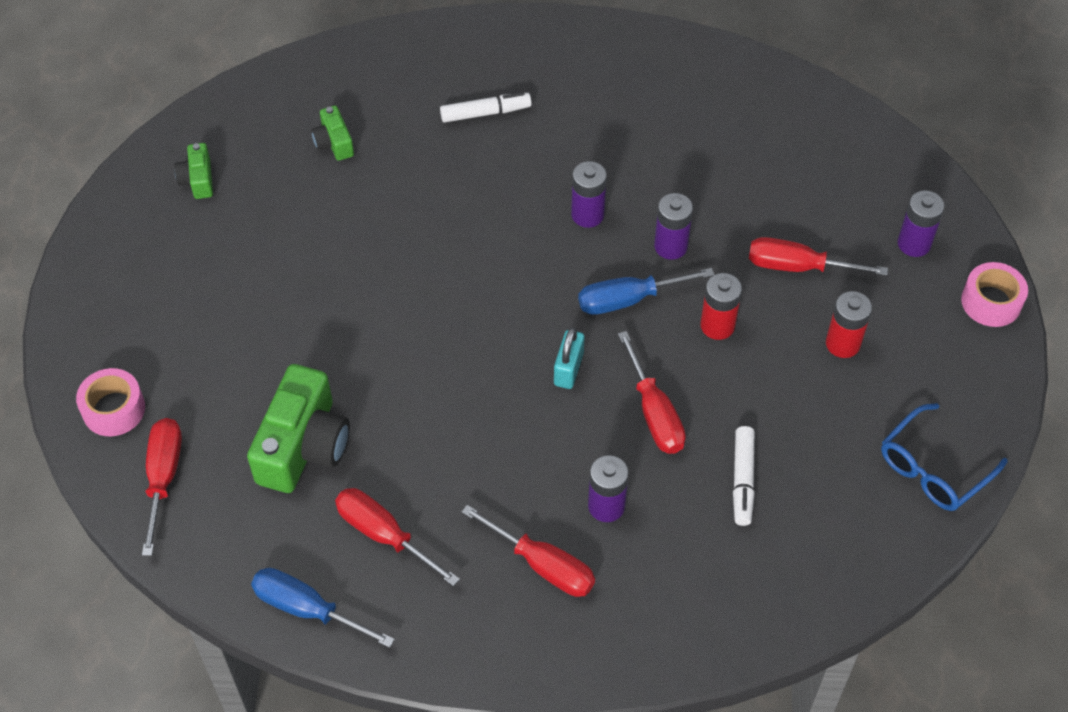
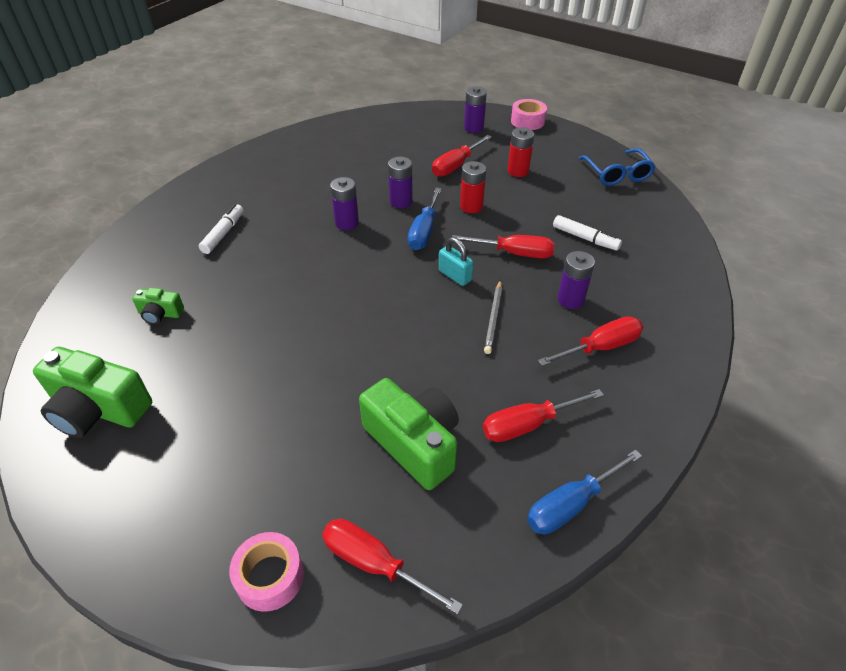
camera: 60 degrees left, 10 degrees down
green camera [174,143,213,199] -> green camera [33,347,152,438], size x2.01
none -> grey pencil [484,280,502,354]

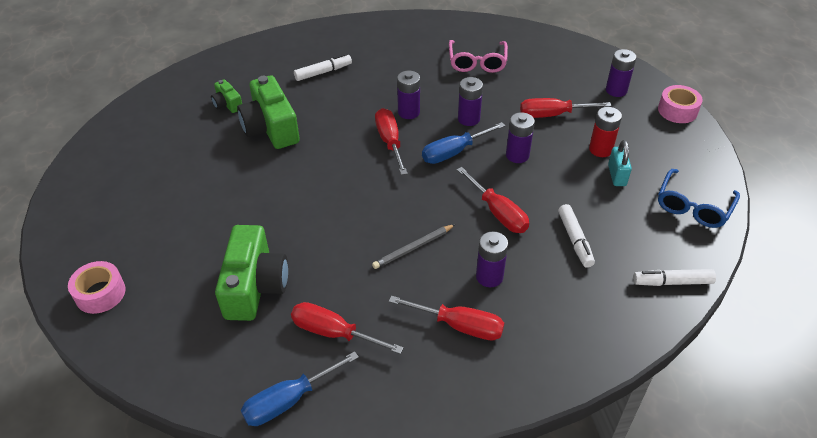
camera: 45 degrees right, 0 degrees up
green camera [33,347,152,438] -> green camera moved to [237,75,300,149]
red screwdriver [322,519,463,614] -> red screwdriver moved to [375,108,408,175]
turquoise padlock [439,237,473,286] -> turquoise padlock moved to [608,140,632,186]
red battery [460,161,486,213] -> purple battery [506,112,535,163]
blue screwdriver [527,450,642,534] -> blue screwdriver turned 45 degrees counterclockwise [241,351,359,426]
none -> pink glasses [449,40,508,73]
none -> white marker [633,269,716,286]

